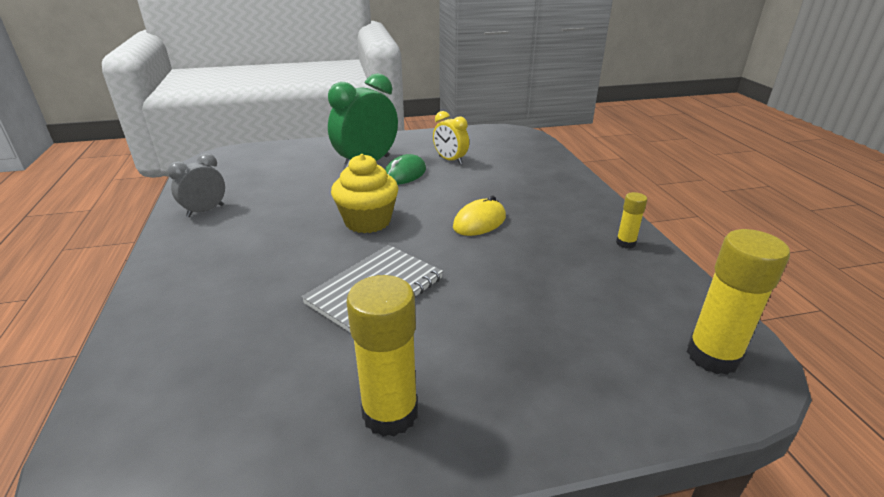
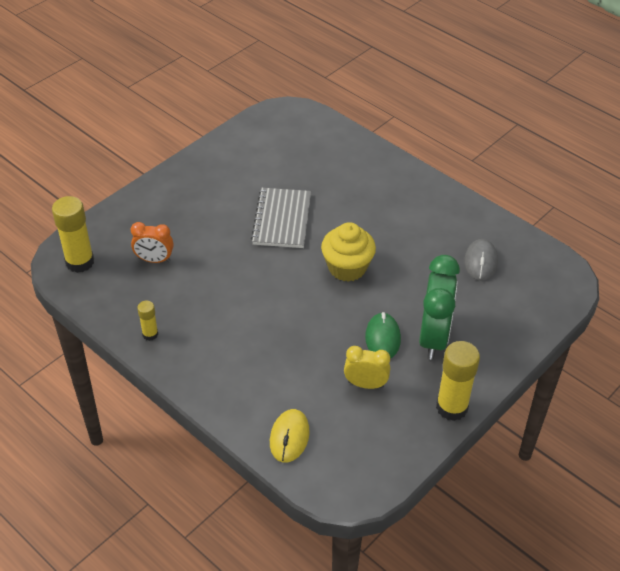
camera: 145 degrees right, 15 degrees up
grey clock [168,153,225,217] -> none
yellow glue stick [346,275,418,437] -> yellow glue stick moved to [436,341,480,421]
yellow mouse [453,196,506,236] -> yellow mouse moved to [270,409,310,463]
none -> orange clock [131,222,174,263]
none -> grey mouse [464,239,498,281]

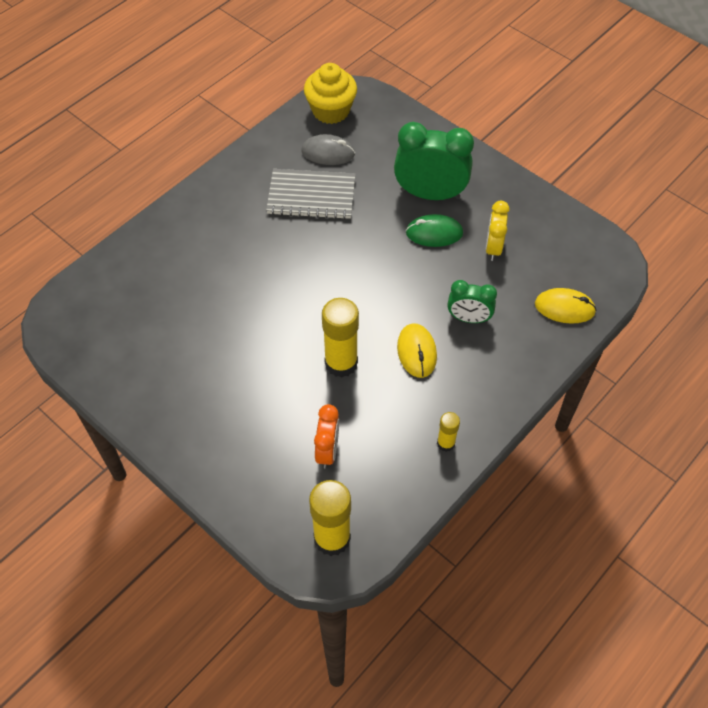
camera: 90 degrees left, 10 degrees up
grey notebook [251,188,311,248] -> grey notebook moved to [266,169,356,219]
yellow cupcake [321,222,376,282] -> yellow cupcake moved to [304,63,357,124]
yellow glue stick [436,341,480,421] -> yellow glue stick moved to [322,298,359,377]
none -> yellow mouse [397,323,437,378]
none -> green clock [447,280,497,323]

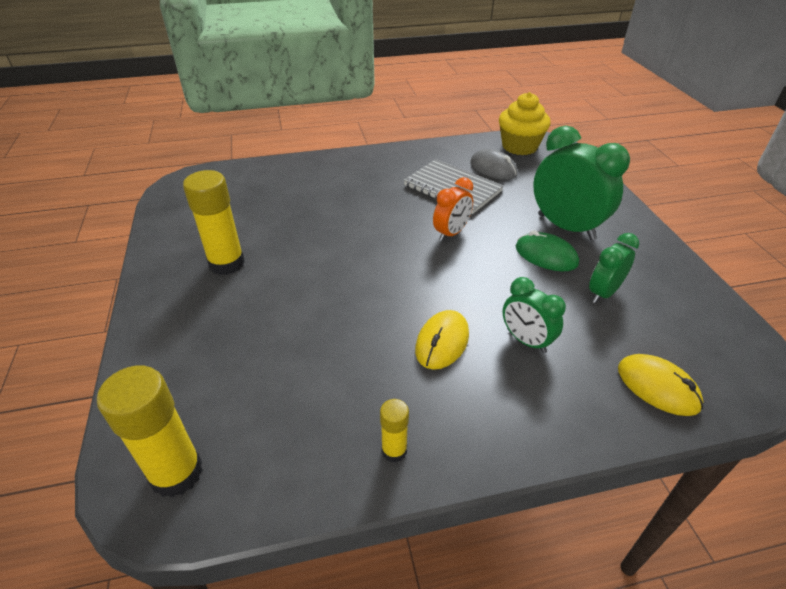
camera: 35 degrees right, 15 degrees down
orange clock [314,404,339,469] -> orange clock moved to [433,177,473,241]
yellow glue stick [322,298,359,377] -> yellow glue stick moved to [183,170,245,275]
yellow clock [486,200,509,261] -> green clock [589,233,639,303]

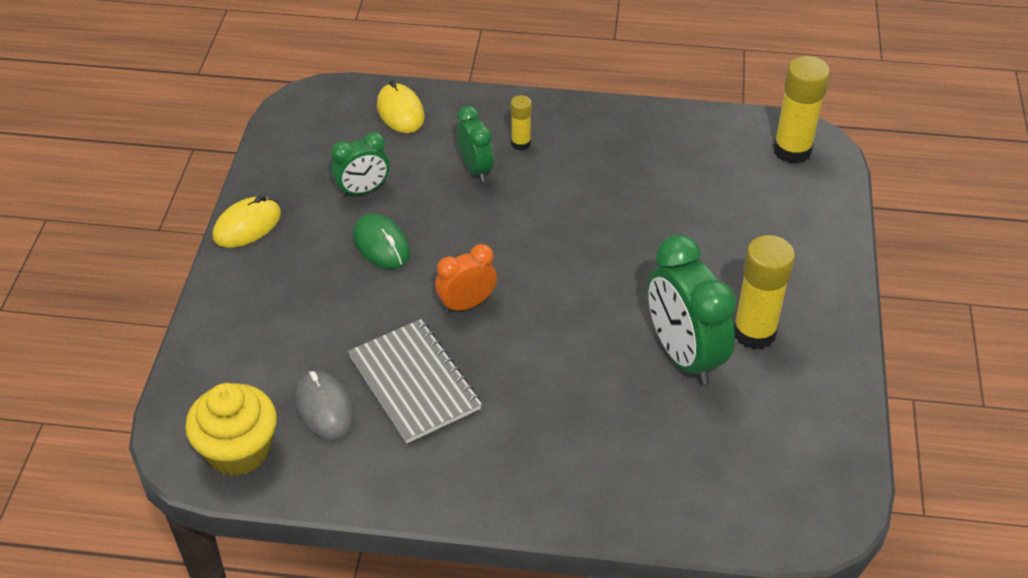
camera: 160 degrees left, 5 degrees up
yellow glue stick [380,399,409,463] -> yellow glue stick moved to [511,95,532,150]
yellow mouse [415,310,469,370] -> yellow mouse moved to [213,195,281,248]
green clock [533,126,630,240] -> green clock moved to [648,235,736,385]

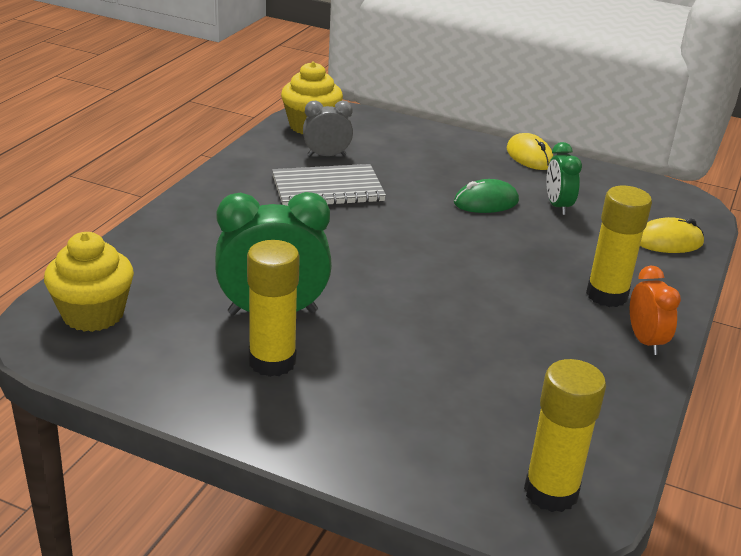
camera: 105 degrees right, 15 degrees down
grey mouse [295,371,354,440] -> grey clock [303,101,353,156]
orange clock [435,244,497,313] -> orange clock moved to [630,266,681,355]
green clock [457,106,494,182] -> none
yellow glue stick [511,95,532,150] -> yellow glue stick [586,186,652,307], size x1.91
none -> yellow cupcake [44,232,134,332]

